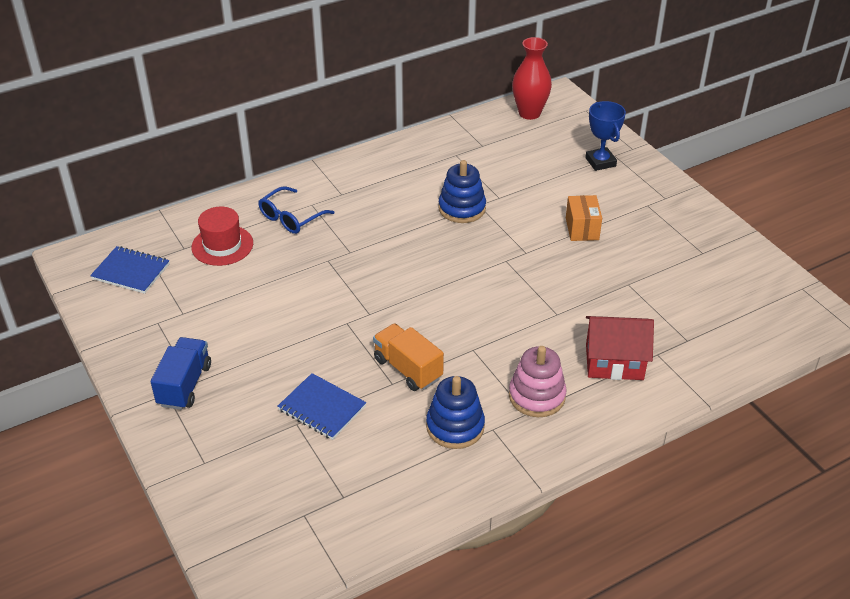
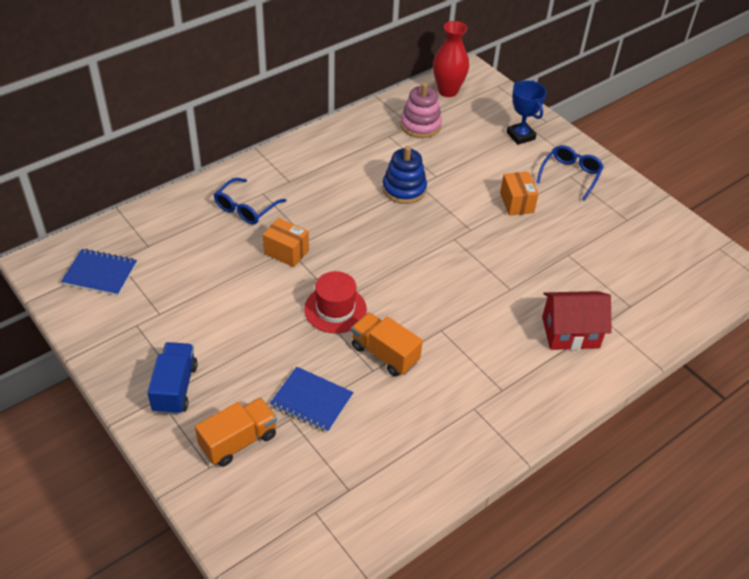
camera: 10 degrees left, 5 degrees up
red hat [191,207,253,266] -> red hat moved to [304,271,367,333]
blue stacking toy [426,376,485,449] -> none
pink stacking toy [509,346,567,417] -> pink stacking toy moved to [400,83,442,138]
none -> orange truck [195,398,277,467]
none -> orange box [263,218,309,267]
none -> blue glasses [536,145,604,201]

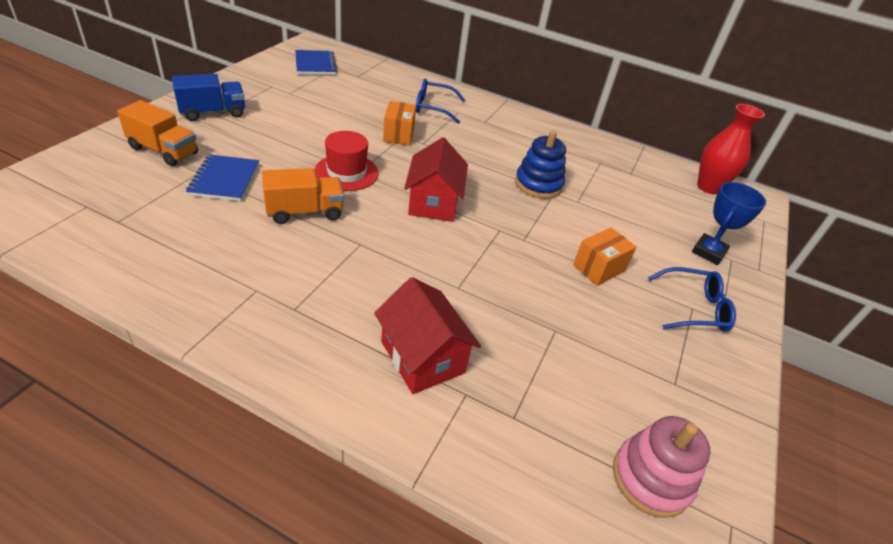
camera: 60 degrees right, 5 degrees down
orange truck [351,312,423,377] -> orange truck turned 60 degrees clockwise [262,168,344,224]
pink stacking toy [400,83,442,138] -> pink stacking toy moved to [613,416,711,518]
none -> red house [404,137,468,222]

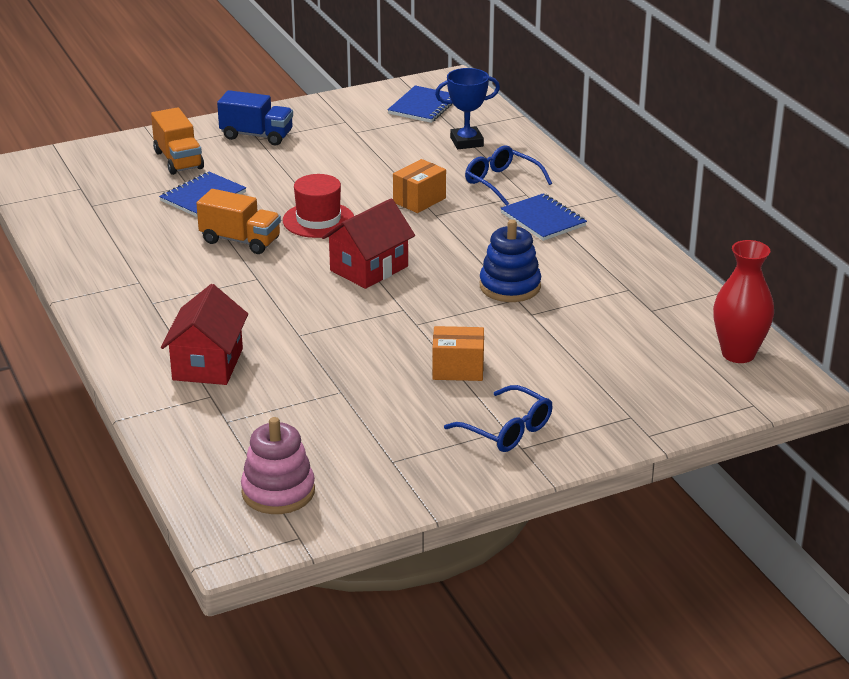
camera: 45 degrees right, 10 degrees down
blue trophy [692,182,766,265] -> blue trophy moved to [435,68,500,149]
none -> blue notebook [500,193,587,241]

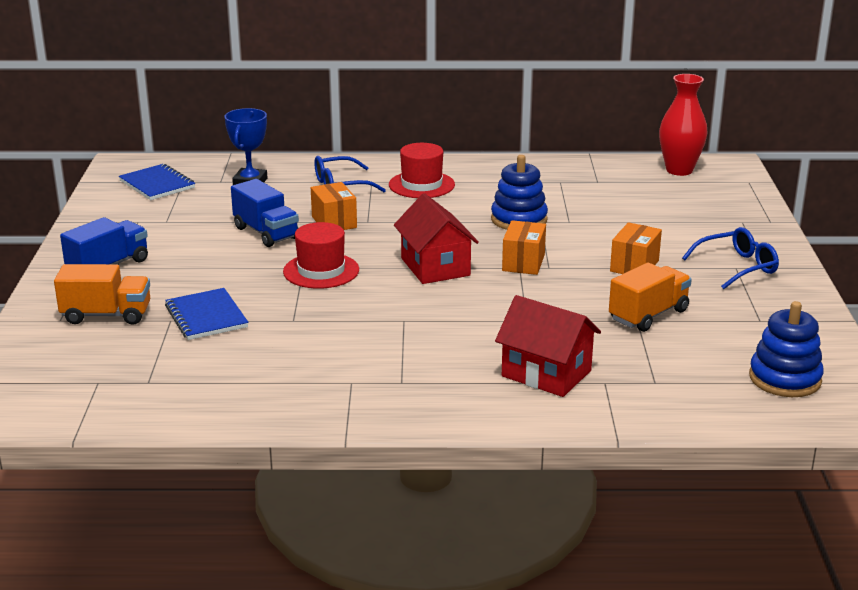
camera: 65 degrees left, 5 degrees down
orange truck [196,189,281,254] -> orange truck moved to [609,263,692,332]
pink stacking toy [241,417,315,514] -> blue stacking toy [749,301,824,397]
blue notebook [500,193,587,241] -> red hat [389,143,455,198]
none -> blue truck [231,179,299,247]
none -> orange box [502,220,546,275]

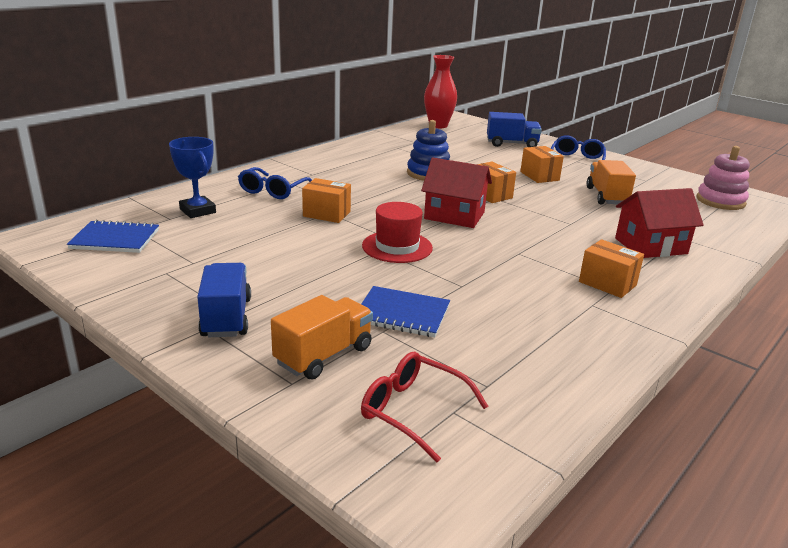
camera: 50 degrees left, 0 degrees up
blue truck [231,179,299,247] -> blue truck moved to [487,112,542,147]
red hat [389,143,455,198] -> none
blue stacking toy [749,301,824,397] -> pink stacking toy [697,146,750,210]
none -> red glasses [361,352,488,463]
none -> orange box [579,239,644,298]

